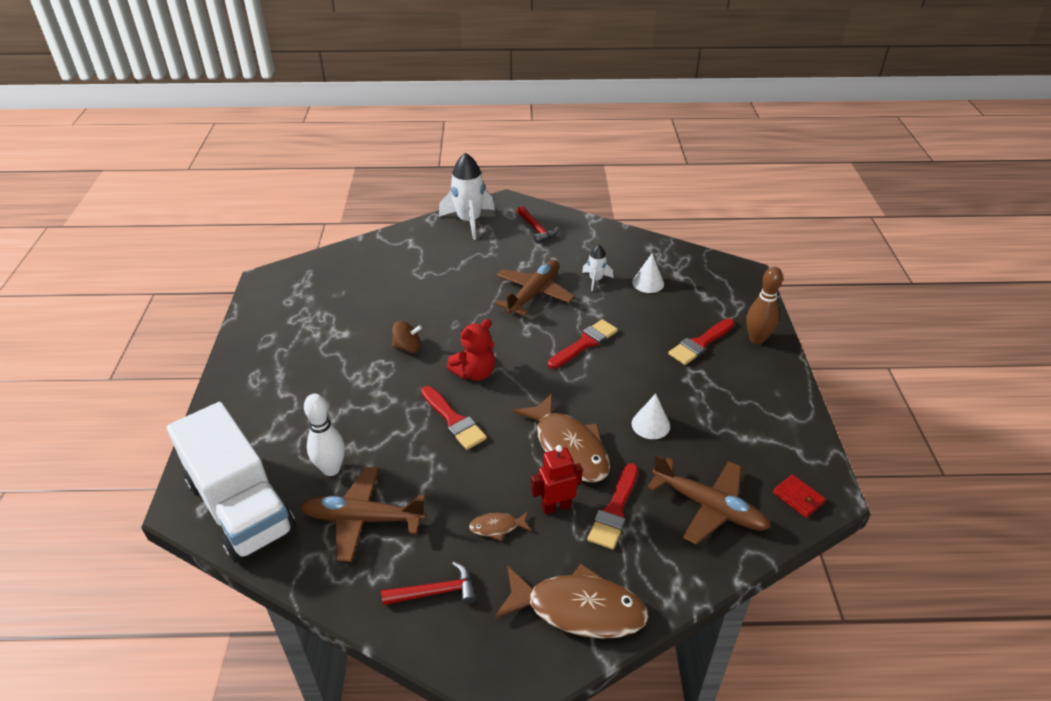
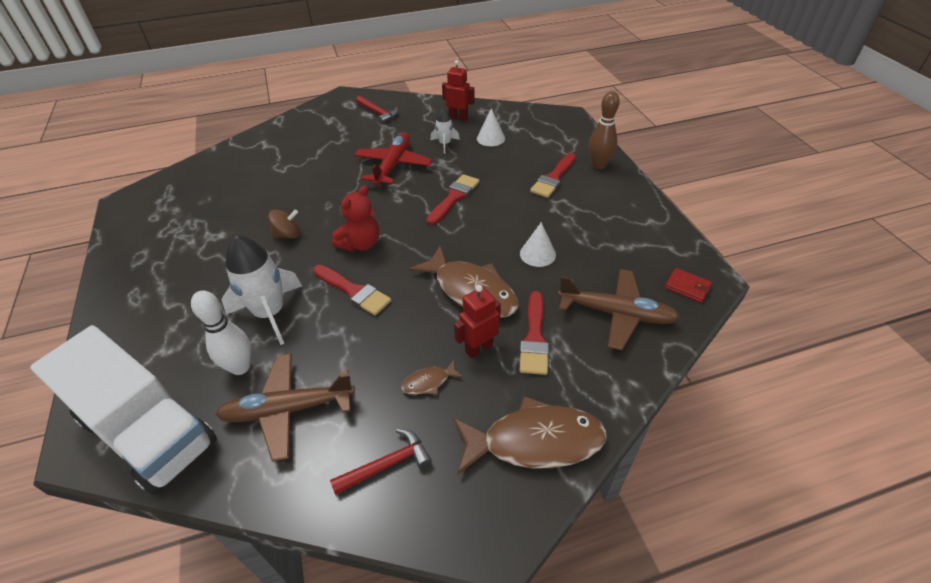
camera: 15 degrees left, 5 degrees up
white rocket [439,153,495,240] -> white rocket moved to [222,235,302,345]
brown plane [495,260,575,316] -> red plane [355,132,432,186]
none -> red robot [442,60,475,121]

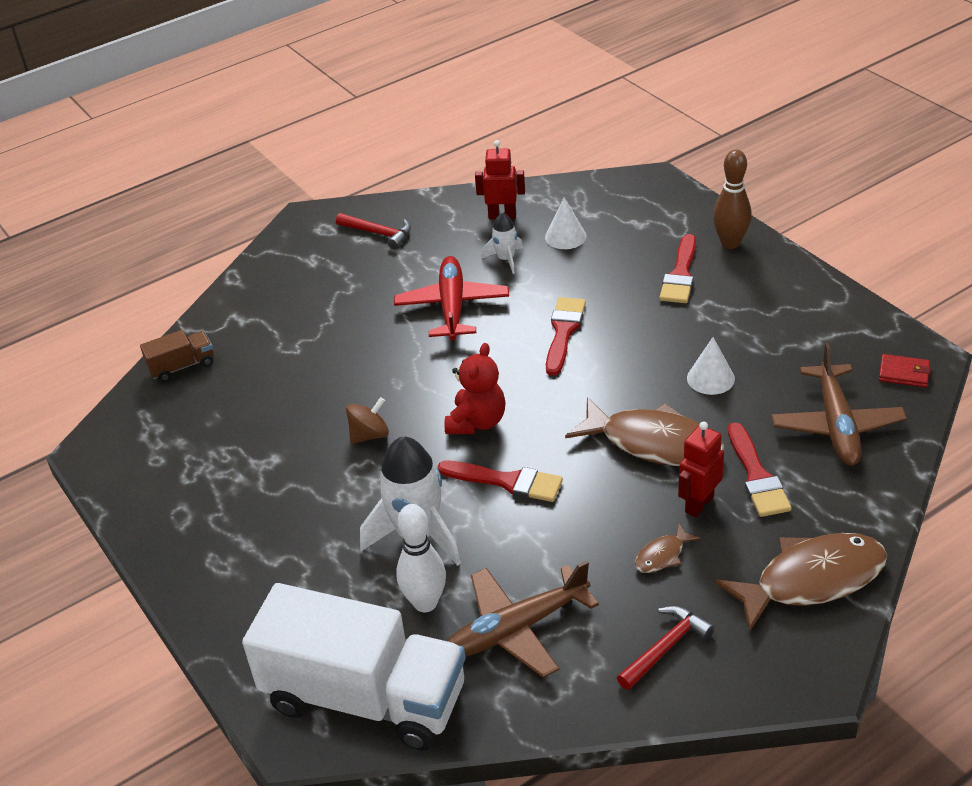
camera: 15 degrees left, 5 degrees down
brown plane [558,269,680,350] -> brown plane turned 90 degrees clockwise [771,343,907,466]
none -> brown truck [140,330,214,382]

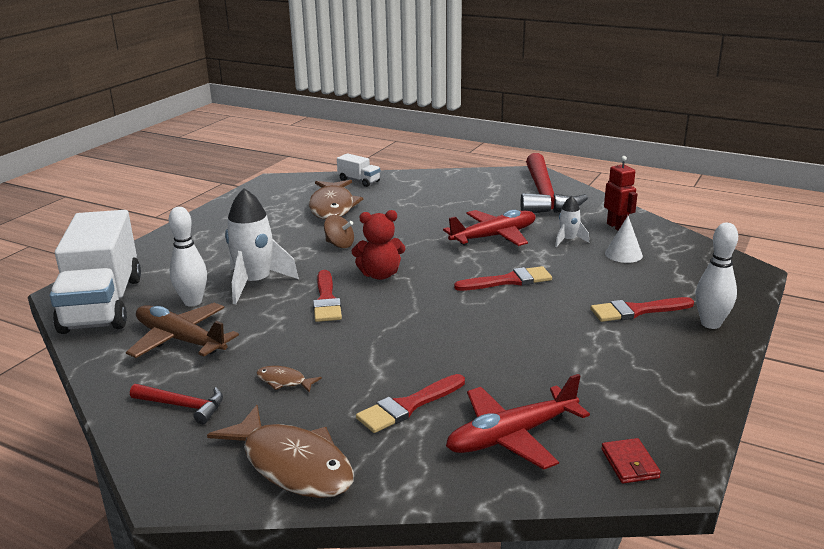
camera: 60 degrees right, 15 degrees down
brown truck [140,330,214,382] -> white truck [337,153,380,187]
red hammer [336,213,411,249] -> red hammer [521,153,588,213], size x2.09
brown fish [565,397,724,466] -> brown fish moved to [309,180,363,219]
red robot [678,422,724,517] -> none
white cone [687,337,735,395] -> none
brown bowling pin [713,149,752,249] -> white bowling pin [696,223,738,329]
brown plane [771,343,907,466] -> red plane [446,374,590,470]

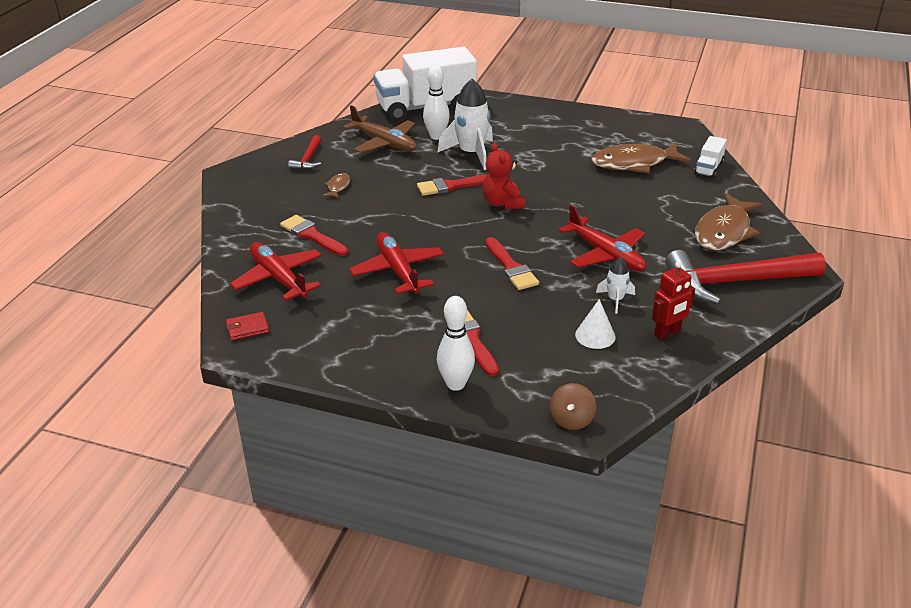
camera: 80 degrees right, 10 degrees up
brown plane [126,303,239,358] -> brown plane turned 105 degrees clockwise [343,105,417,153]
brown fish [207,405,354,498] -> brown fish moved to [695,193,763,251]
brown spinning top [324,215,354,248] -> brown spinning top moved to [550,383,596,430]
none -> red plane [349,232,444,294]

